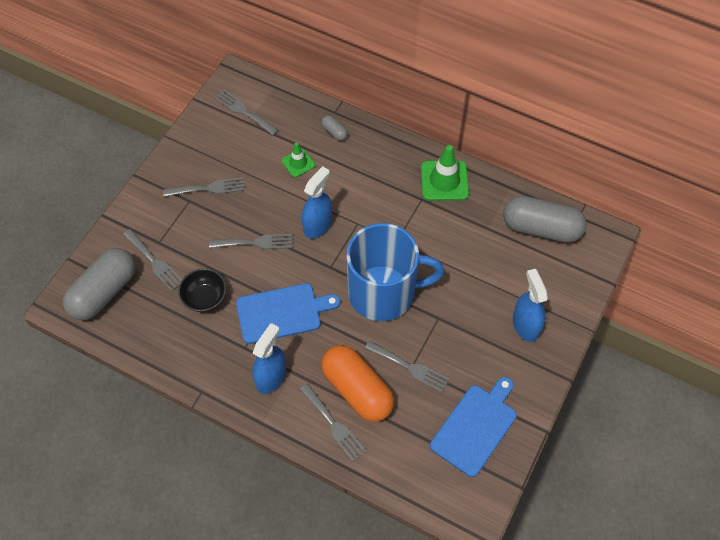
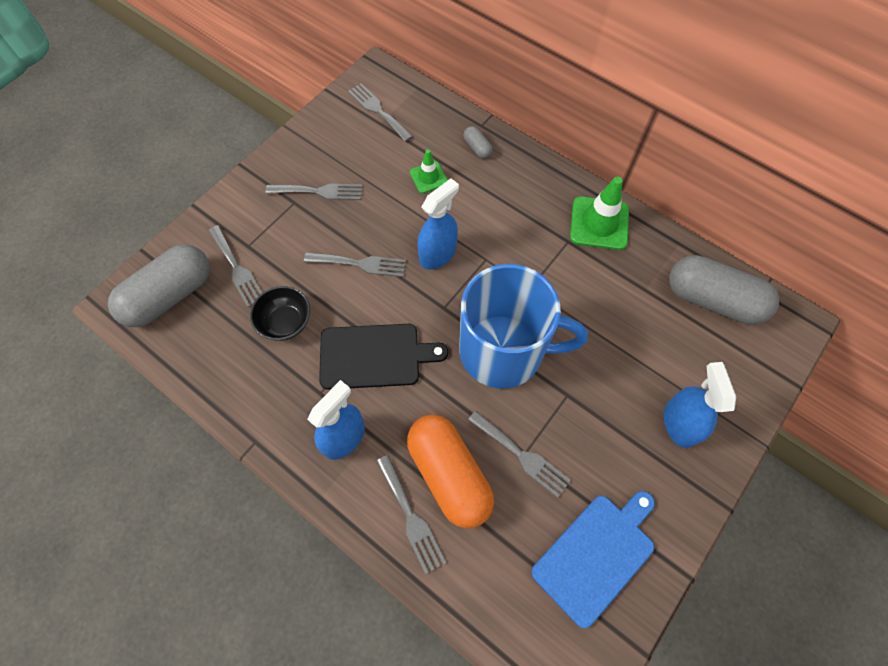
camera: 10 degrees right, 5 degrees up
blue cutting board [236,283,340,344] -> black cutting board [319,324,448,390]

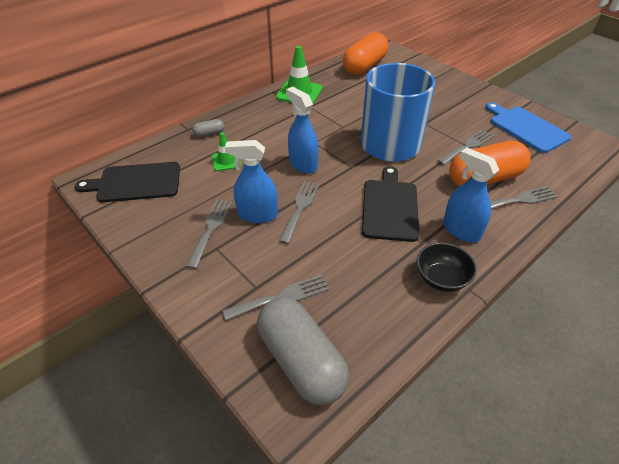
camera: 80 degrees left, 20 degrees down
black bowl [250,286,310,341] -> black bowl moved to [417,243,477,292]
grey fork [348,83,413,142] -> black cutting board [75,162,180,202]
blue spray bottle [664,362,736,448] -> blue spray bottle moved to [225,140,278,223]
grey capsule [669,255,779,324] -> orange capsule [343,32,388,75]

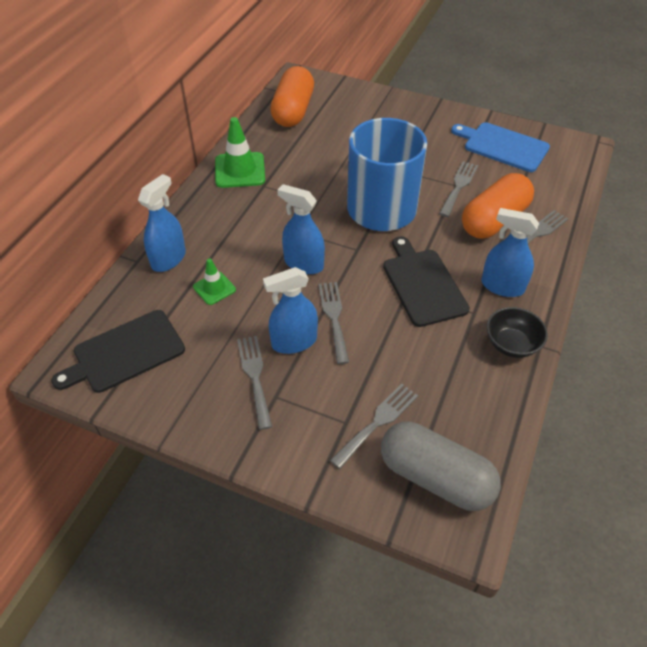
camera: 25 degrees left, 5 degrees up
grey capsule [192,119,224,137] -> blue spray bottle [138,174,186,272]

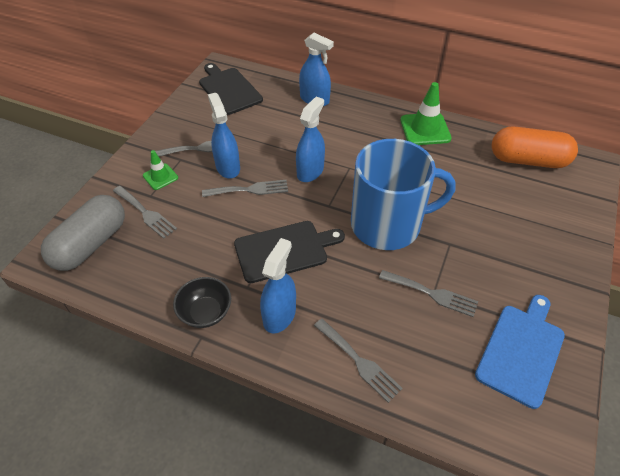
camera: 90 degrees right, 0 degrees up
green traffic cone [193,258,236,305] -> green traffic cone moved to [143,150,178,190]
orange capsule [462,173,534,239] -> none

